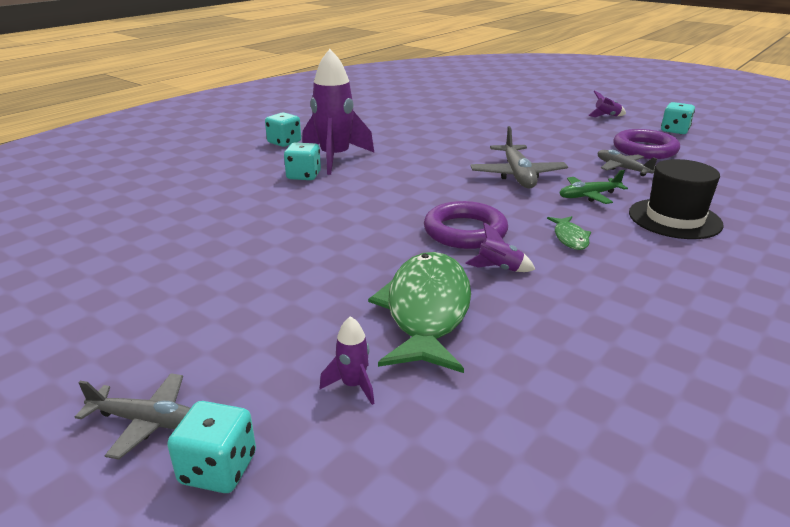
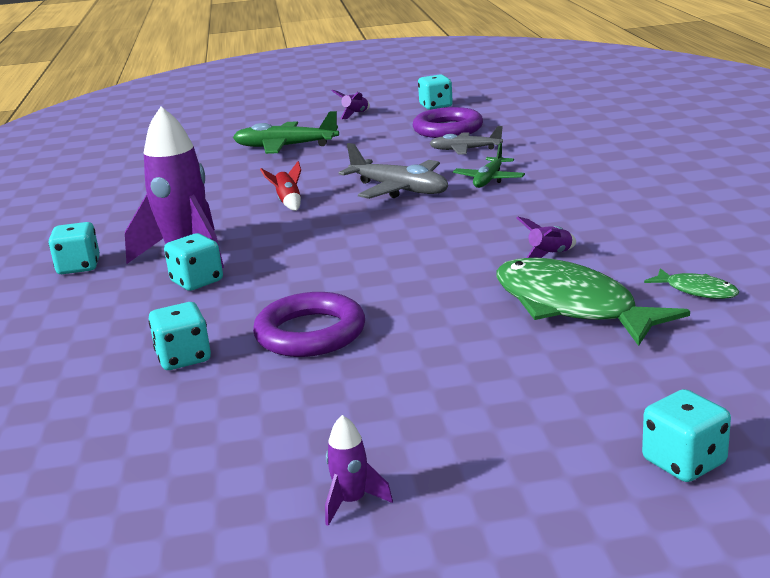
camera: 45 degrees left, 5 degrees down
grey plane [75,373,191,460] -> none
purple rocket [320,316,374,405] -> purple rocket moved to [325,415,393,526]
purple ring [424,201,508,249] -> purple ring moved to [253,292,365,357]
green fish [547,216,591,250] -> green fish moved to [644,268,739,299]
black hat [629,159,724,239] -> none
none -> turquoise dice [148,302,211,370]
none -> green plane [233,111,339,154]
none -> red rocket [260,161,301,211]

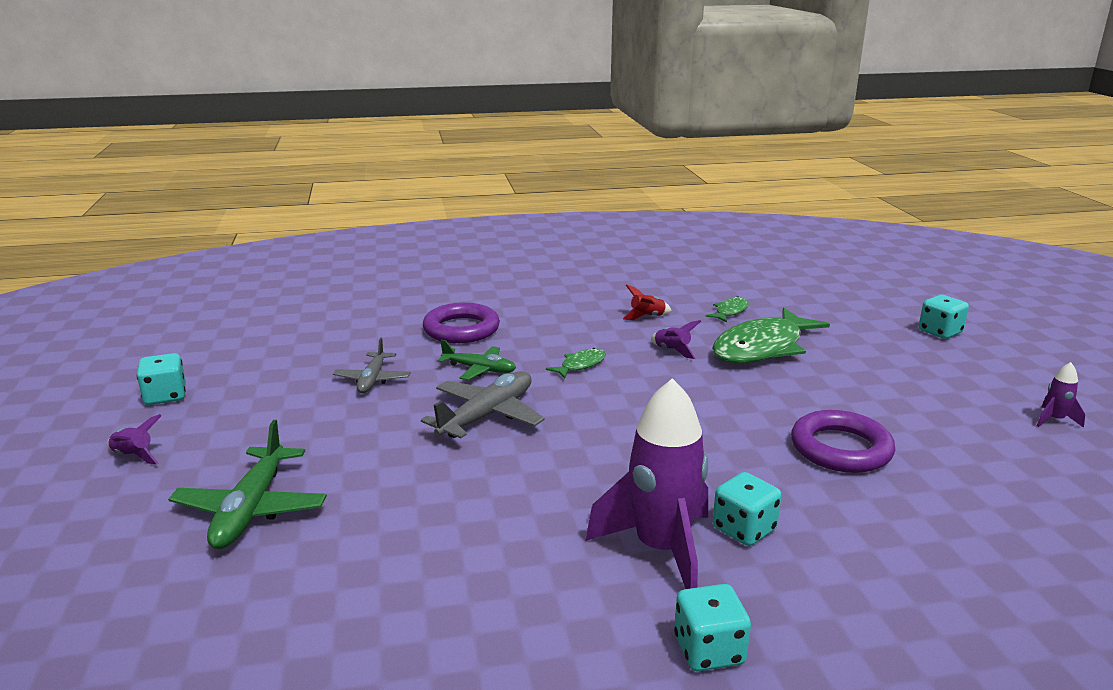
camera: 95 degrees left, 0 degrees up
turquoise dice [148,302,211,370] -> none
red rocket [260,161,301,211] -> red rocket moved to [623,284,672,320]
purple ring [413,107,483,138] -> purple ring moved to [423,303,500,343]
none -> green fish [546,348,606,379]

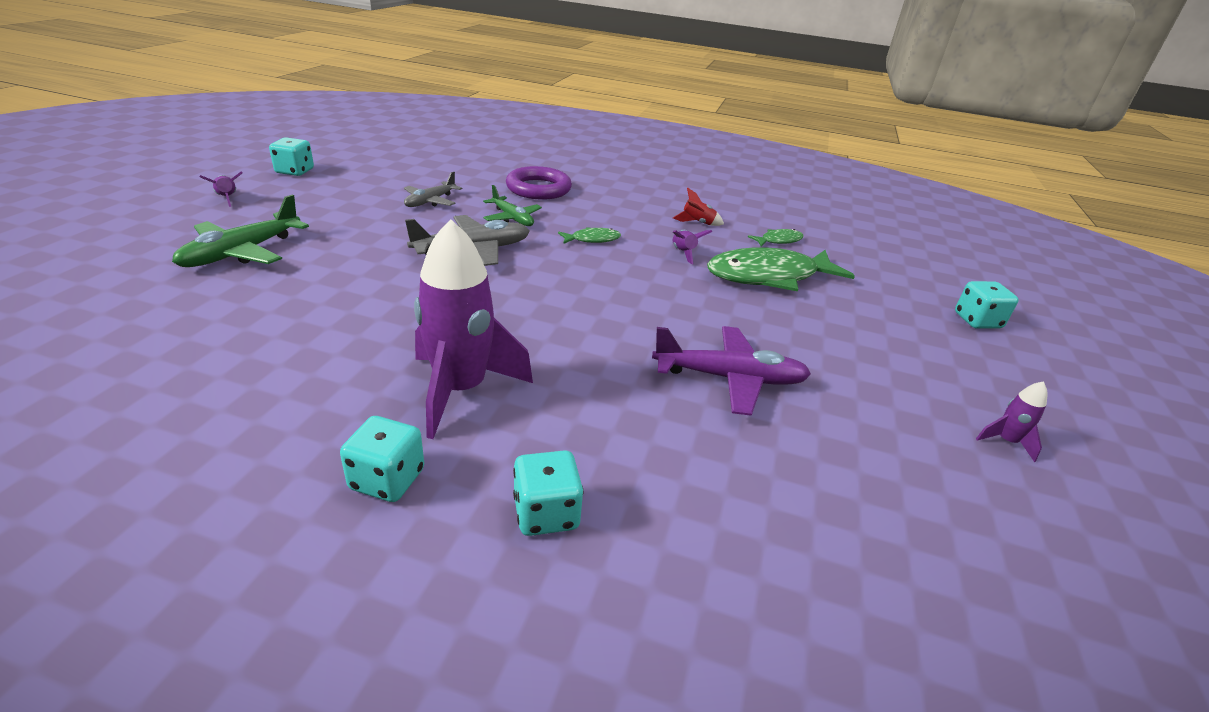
camera: 25 degrees right, 10 degrees up
turquoise dice [713,472,782,546] -> turquoise dice moved to [513,450,584,536]
purple ring [791,410,895,473] -> purple plane [652,326,811,416]

